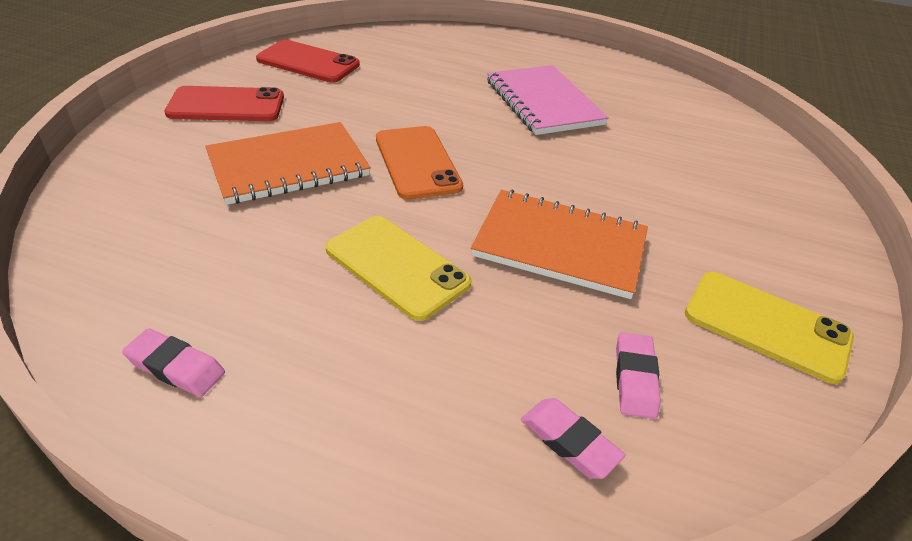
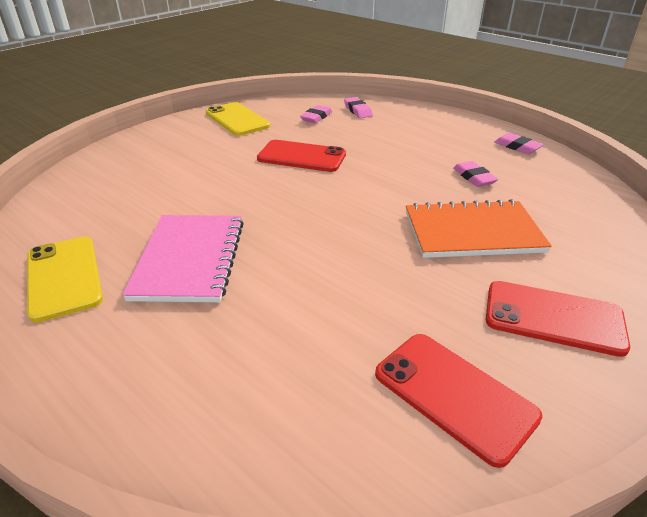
camera: 155 degrees left, 5 degrees down
yellow phone [325,216,471,321] -> yellow phone moved to [27,236,103,323]
orange phone [376,126,463,200] -> none
orange notebook [471,190,648,299] -> red phone [257,140,346,172]
none -> pink eraser [453,161,498,187]

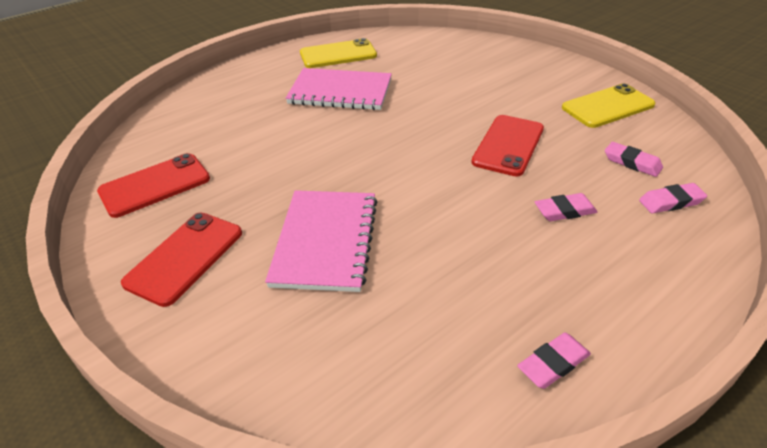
camera: 100 degrees right, 5 degrees up
orange notebook [406,199,552,258] -> pink notebook [265,190,377,292]
pink eraser [453,161,498,187] -> pink eraser moved to [535,193,597,221]

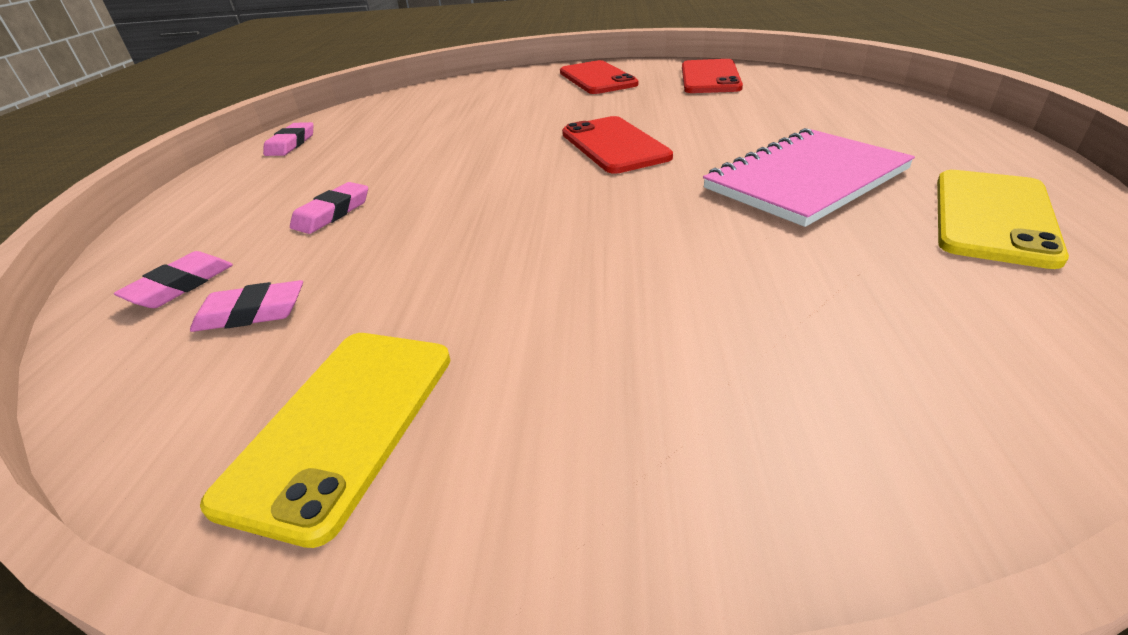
camera: 135 degrees right, 5 degrees down
pink notebook [265,190,377,292] -> none
red phone [471,115,544,177] -> red phone moved to [562,116,673,174]

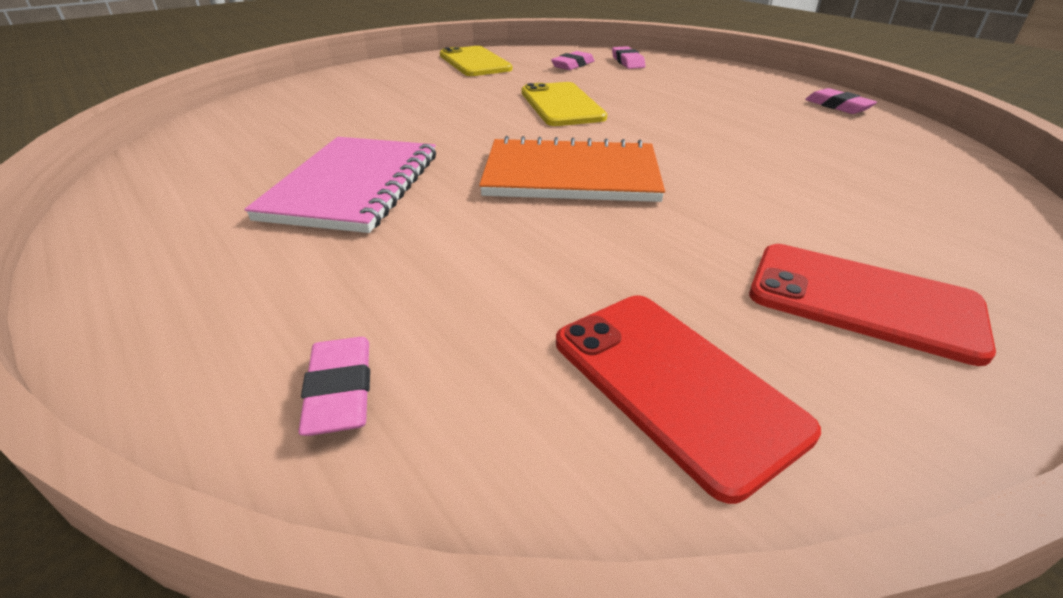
camera: 135 degrees right, 0 degrees up
pink eraser [290,182,368,234] -> pink eraser moved to [298,337,370,436]
red phone [562,116,673,174] -> orange notebook [479,136,665,202]
yellow phone [937,170,1069,269] -> yellow phone moved to [521,82,607,126]

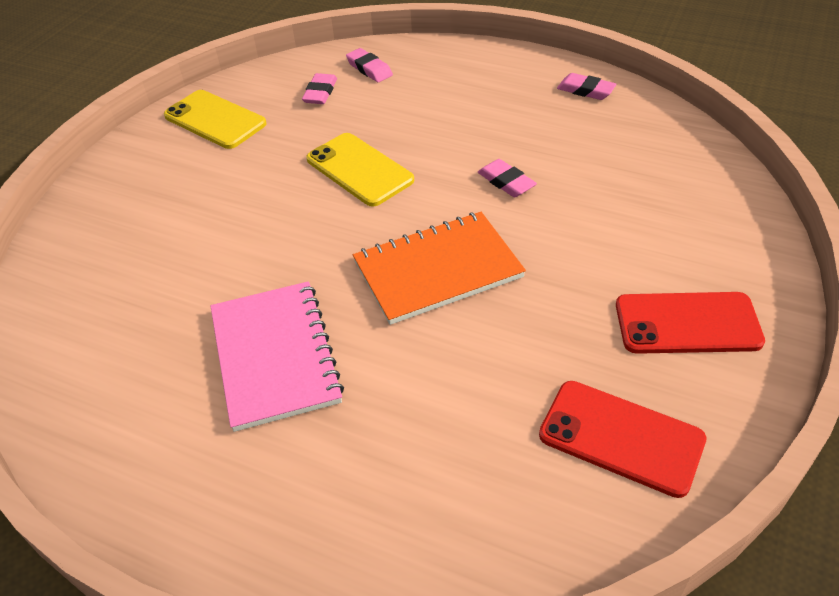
camera: 25 degrees left, 10 degrees up
pink eraser [298,337,370,436] -> pink eraser moved to [478,159,537,197]

